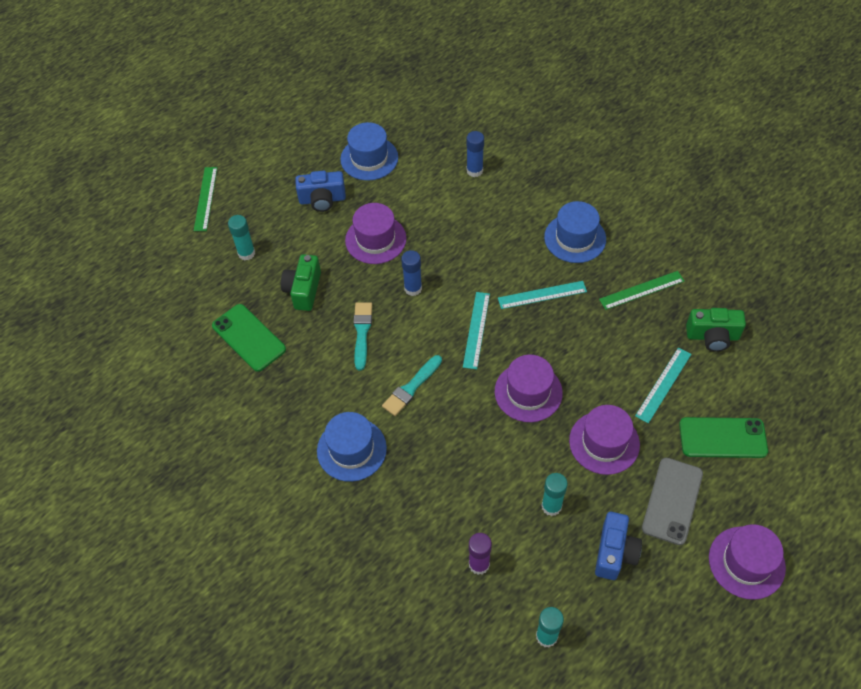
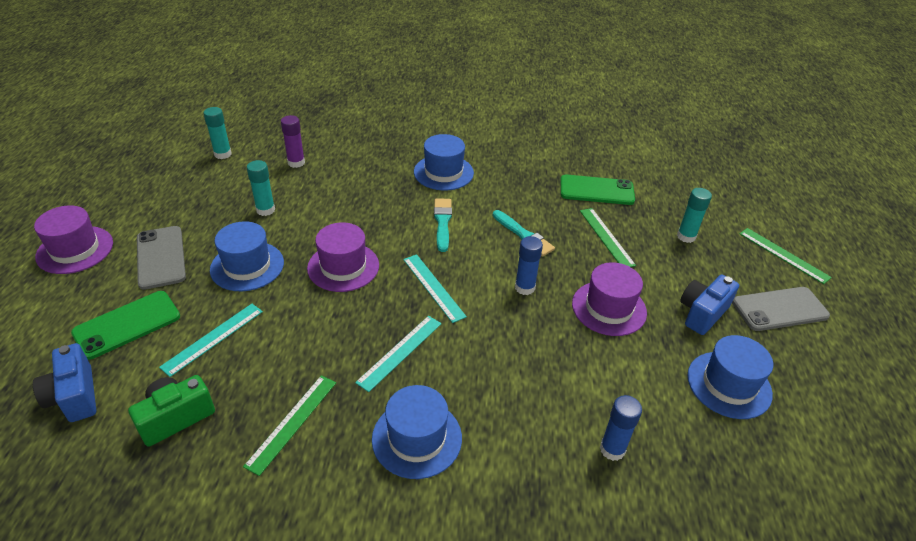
camera: 135 degrees right, 15 degrees down
green camera [281,254,321,311] -> green ruler [580,208,636,267]
purple hat [569,405,640,475] -> blue hat [210,221,284,291]
blue camera [595,512,642,580] -> blue camera moved to [33,343,96,422]
turquoise ruler [635,347,691,423] -> turquoise ruler turned 45 degrees clockwise [159,304,263,377]
none -> grey phone [732,287,830,331]

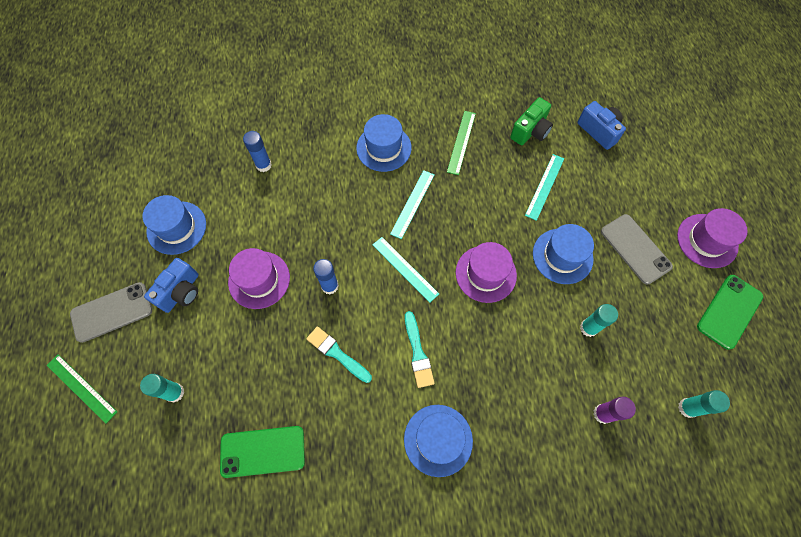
camera: 170 degrees right, 25 degrees up
green phone [71,291,180,360] -> green phone moved to [697,275,763,350]
green ruler [580,208,636,267] -> none

